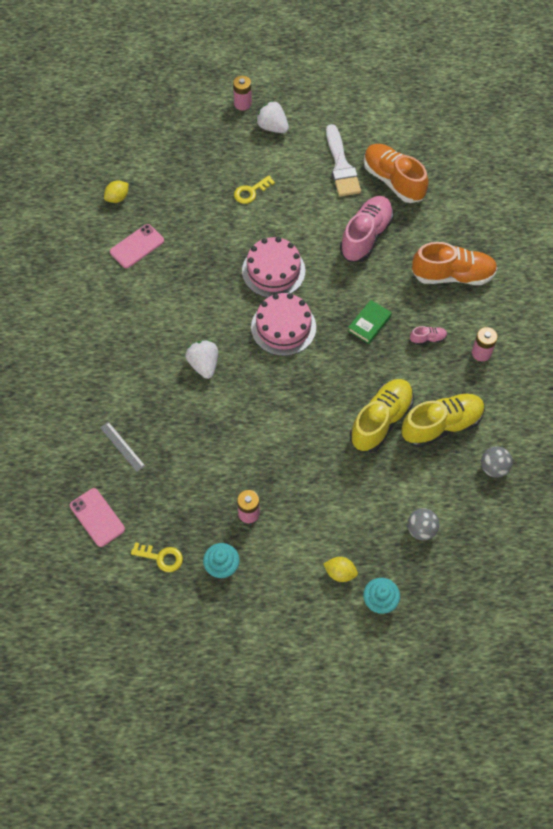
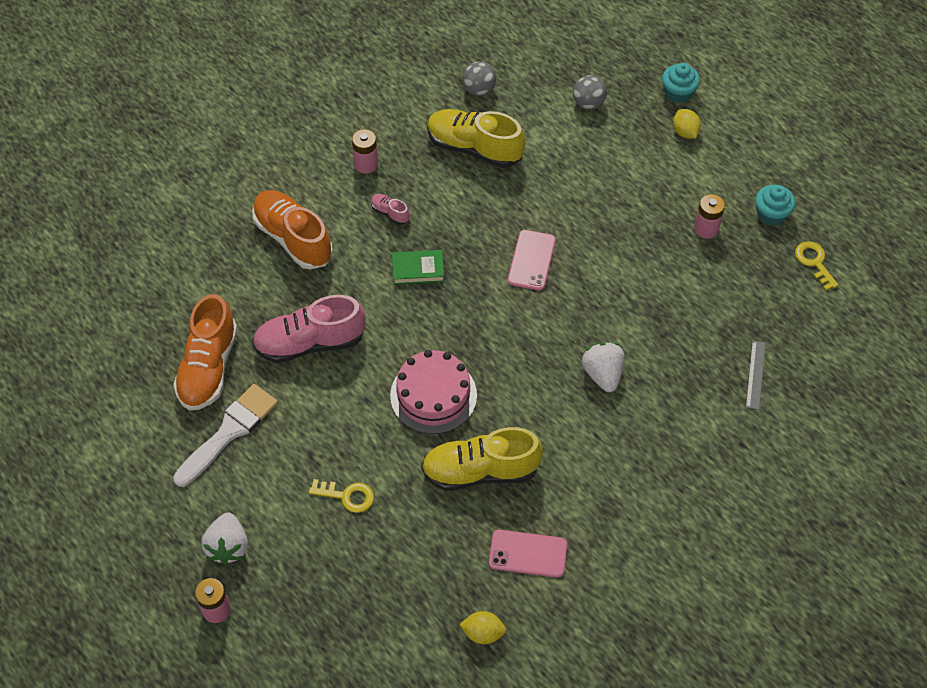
camera: 130 degrees left, 5 degrees down
pink phone [70,488,125,547] -> pink phone moved to [508,230,556,290]
white strawberry [185,340,218,379] -> white strawberry turned 135 degrees clockwise [582,343,624,392]
pink cake [251,293,316,356] -> none
yellow shoe [350,379,414,453] -> yellow shoe moved to [421,427,543,491]

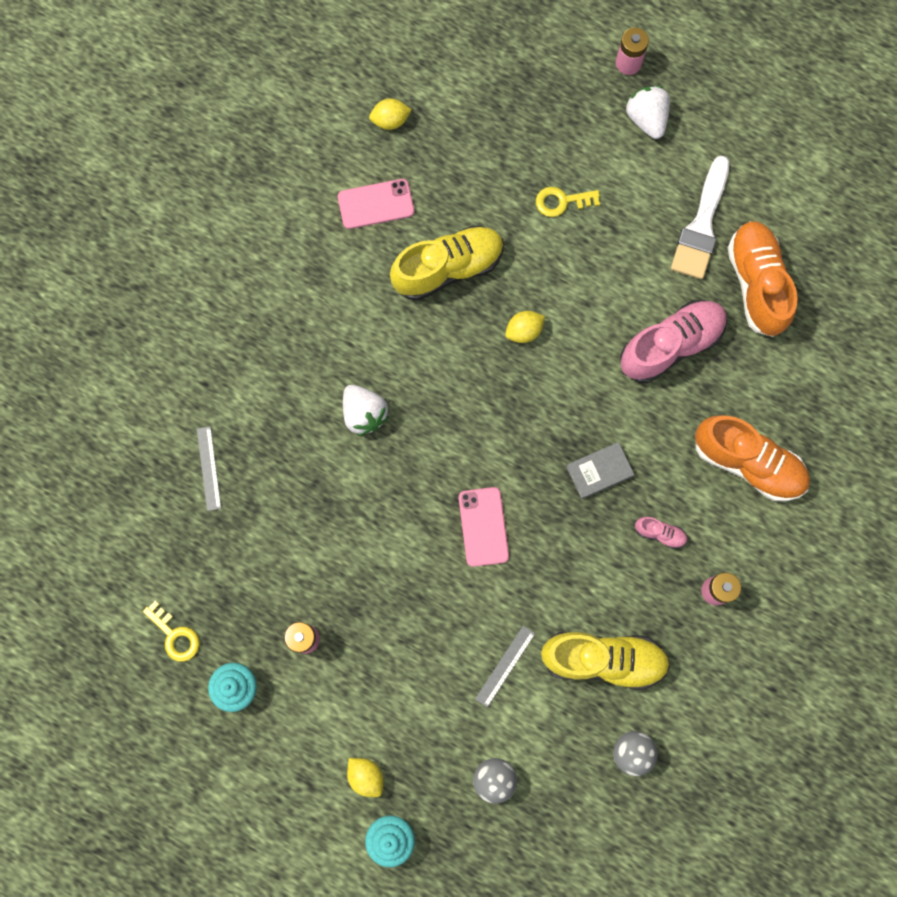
camera: 160 degrees right, 20 degrees up
pink cake [390,350,477,434] -> yellow lemon [505,311,545,343]
green book [392,250,444,285] -> grey book [566,442,634,499]
none -> grey ruler [475,626,535,707]

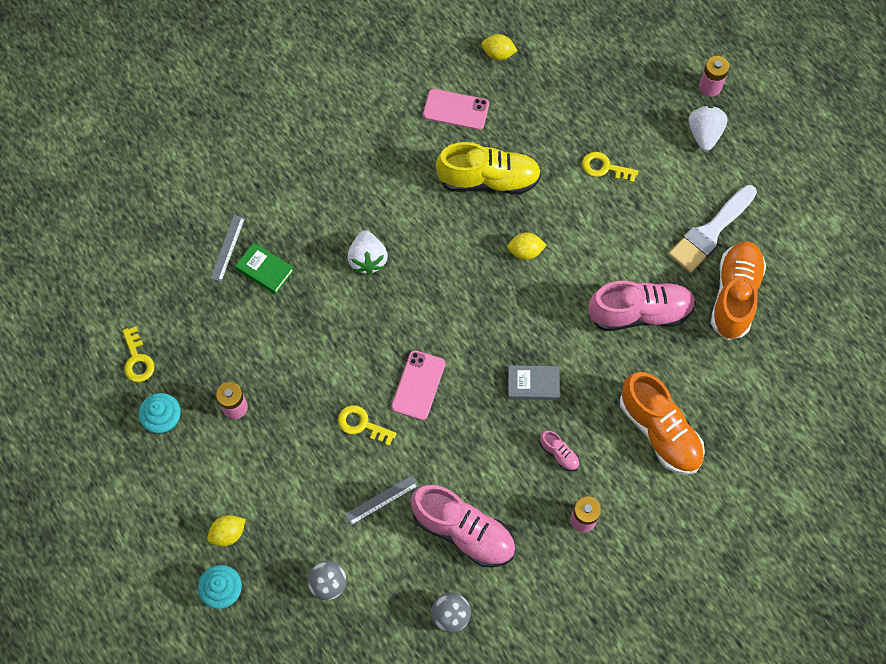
camera: 25 degrees right, 10 degrees down
yellow lemon [347,758,383,797] -> yellow lemon turned 75 degrees clockwise [207,515,246,546]
yellow shoe [541,632,670,690] -> pink shoe [411,485,515,568]
none -> green book [235,242,294,294]
none -> yellow key [338,405,397,446]

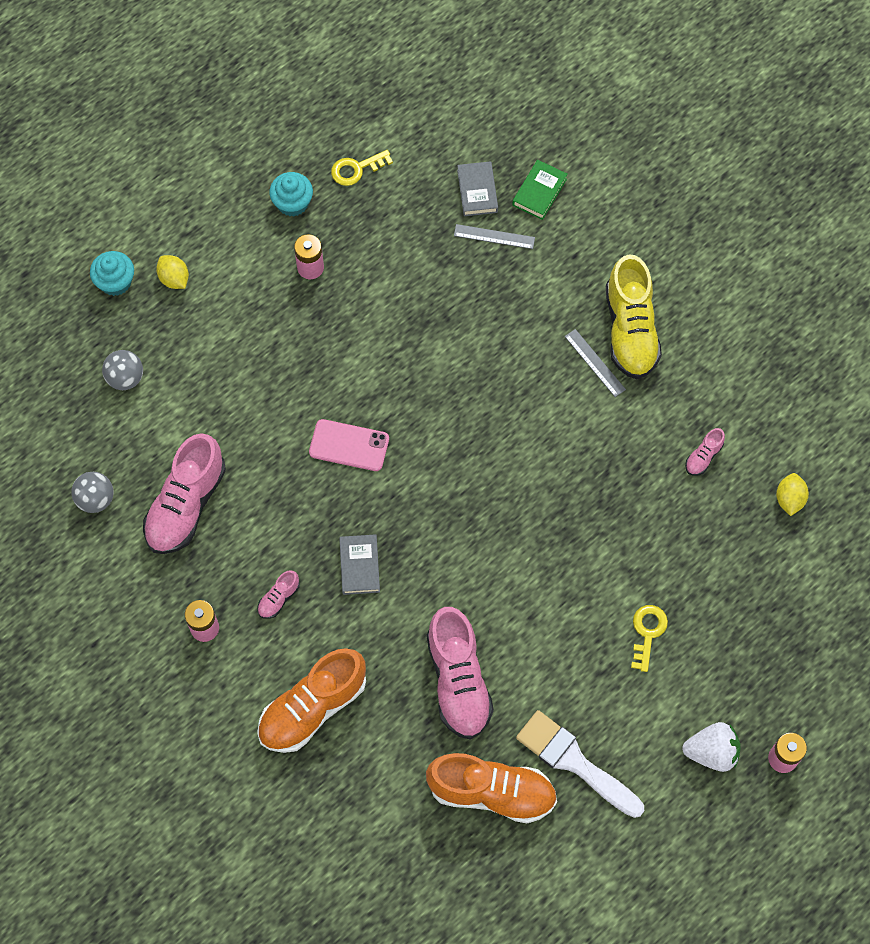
camera: 85 degrees right, 0 degrees up
green book [235,242,294,294] -> green book moved to [512,160,568,220]
yellow key [338,405,397,446] -> none
grey ruler [345,475,419,525] -> grey ruler moved to [565,329,626,397]
white strawberry [348,230,388,275] -> none
pink phone [423,89,489,130] -> pink shoe [685,428,725,475]
yellow shoe [436,142,541,194] -> yellow shoe moved to [606,254,662,379]
yellow lemon [507,233,546,260] -> none
none -> grey book [457,161,498,216]

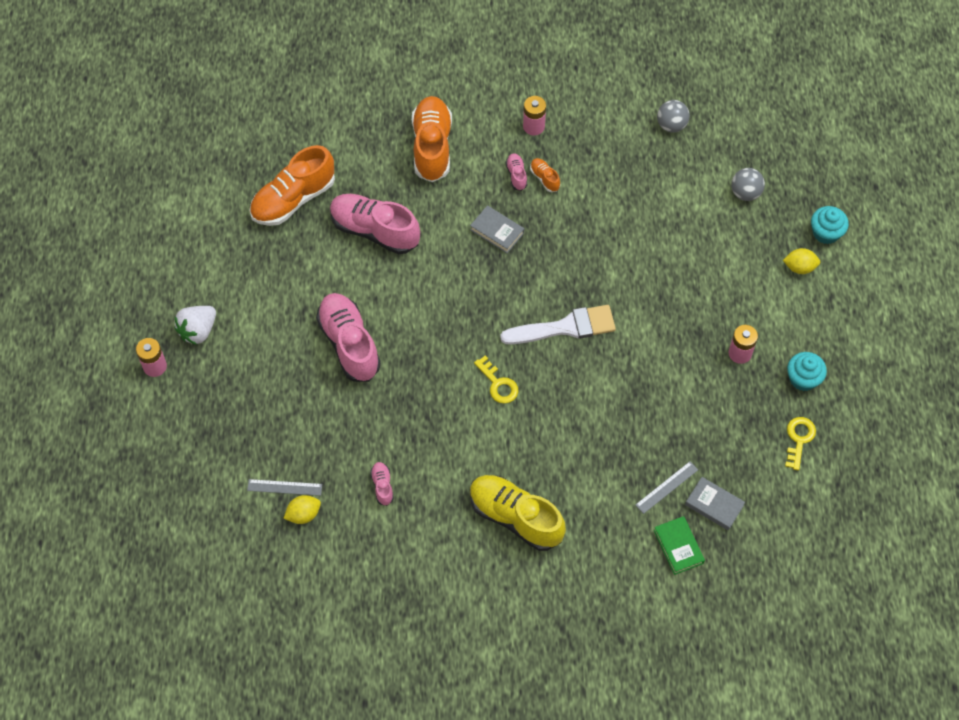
camera: 130 degrees right, 5 degrees down
pink shoe [143,433,226,554] -> pink shoe moved to [316,293,381,382]
pink phone [309,419,389,471] -> none
white brush [516,710,644,818] -> white brush moved to [500,305,616,344]
grey ruler [565,329,626,397] -> grey ruler moved to [247,479,322,496]
yellow key [631,605,668,672] -> yellow key moved to [474,356,518,404]
yellow lemon [776,473,809,516] -> yellow lemon turned 75 degrees counterclockwise [283,495,321,524]
none -> orange shoe [530,158,560,192]

